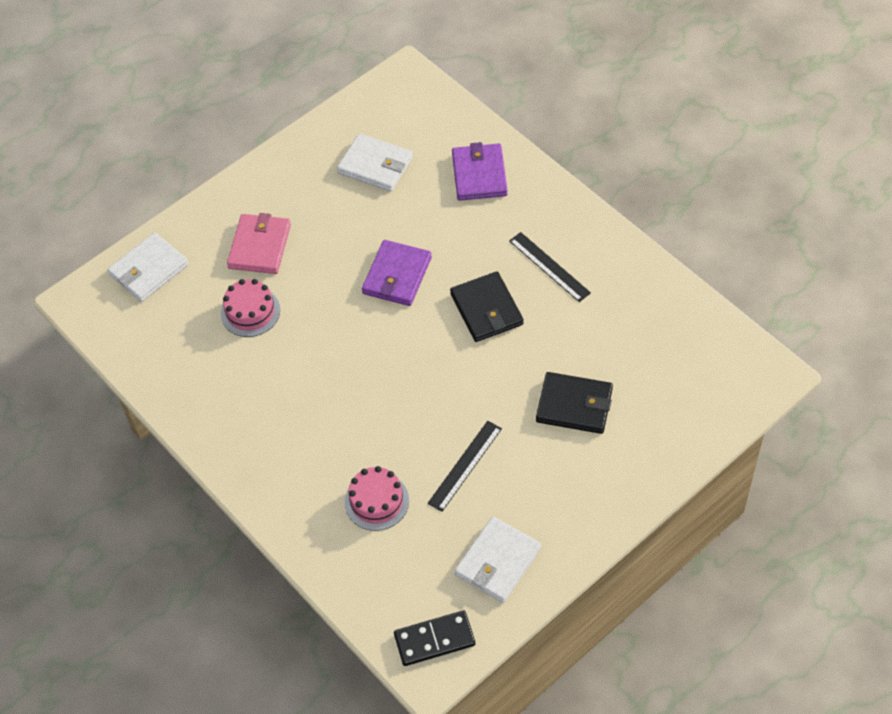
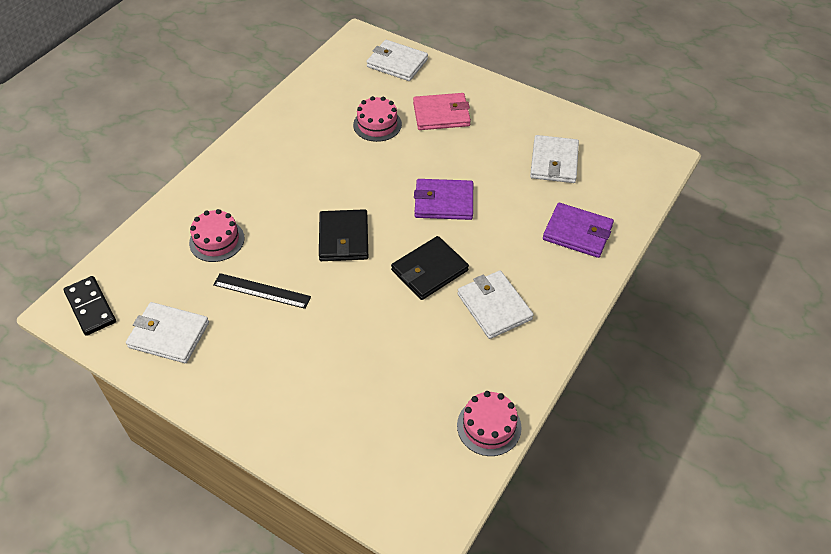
camera: 70 degrees right, 5 degrees down
purple wallet [452,142,508,201] -> purple wallet turned 45 degrees clockwise [543,203,614,258]
black ruler [509,232,591,302] -> white wallet [458,271,534,339]
black wallet [536,372,613,434] -> black wallet moved to [319,209,368,261]
none -> pink cake [457,391,522,456]

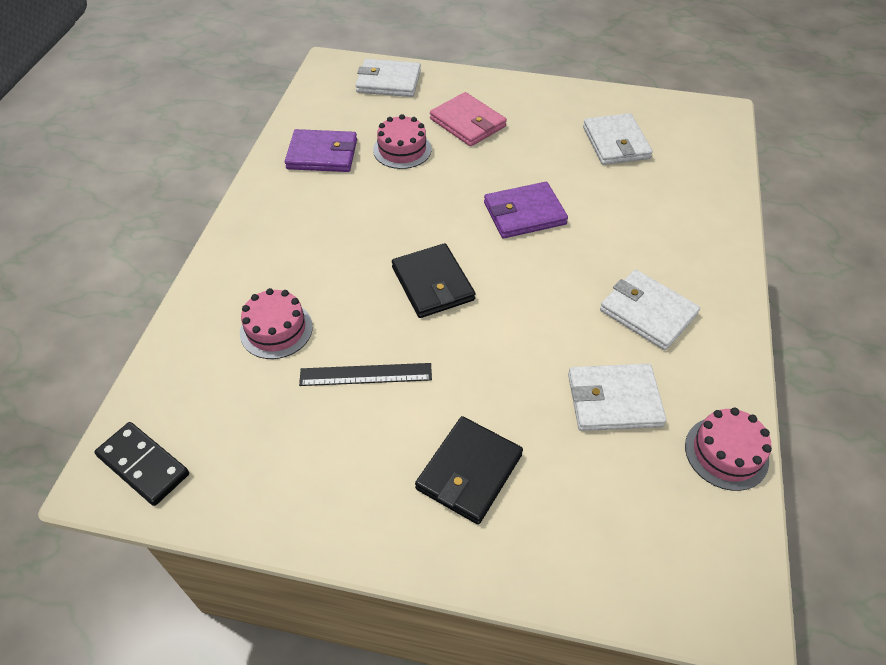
camera: 20 degrees left, 0 degrees up
white wallet [126,302,209,363] -> white wallet moved to [568,364,667,431]
black wallet [391,236,469,300] -> black wallet moved to [415,416,523,525]
pink wallet [413,93,471,130] -> pink wallet turned 75 degrees clockwise [430,92,507,147]
purple wallet [543,203,614,258] -> purple wallet moved to [285,129,357,172]

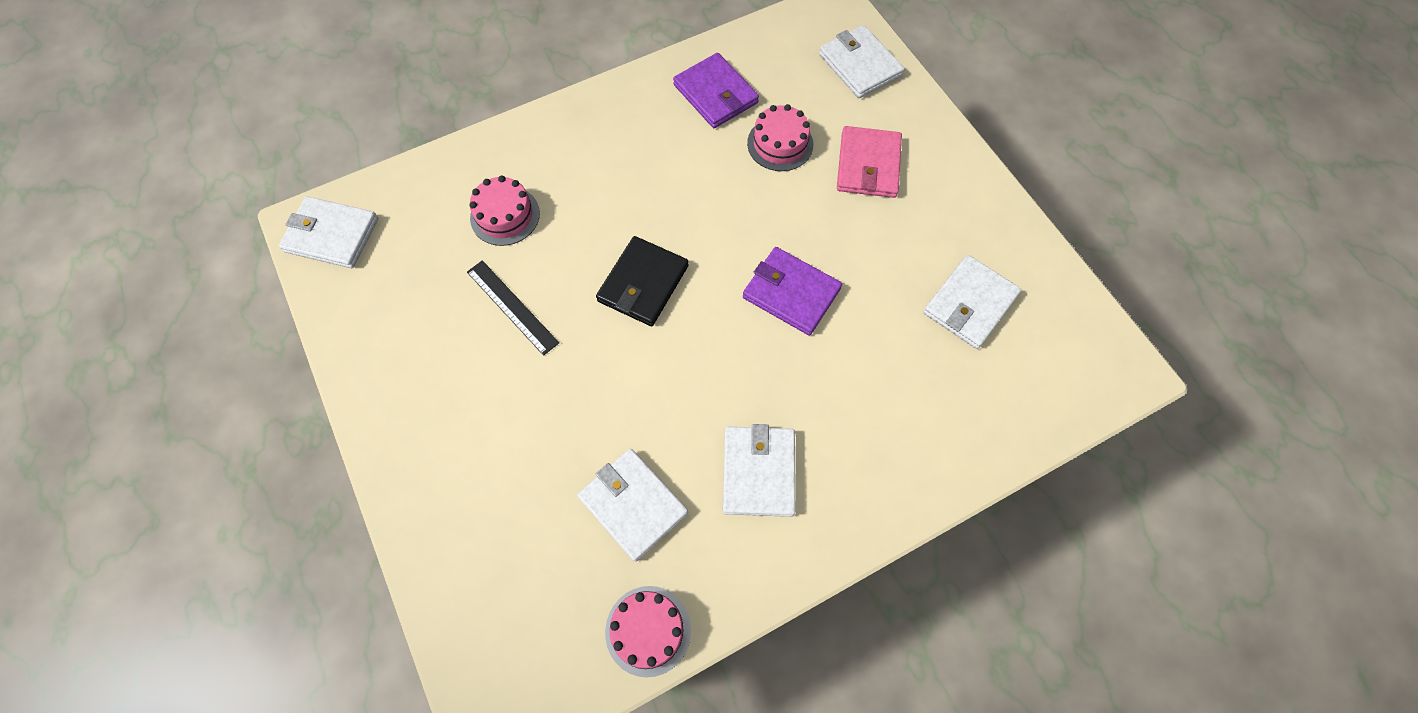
camera: 50 degrees right, 15 degrees up
black domino [95,422,189,506] -> white wallet [279,196,378,268]
black wallet [415,416,523,525] -> none

